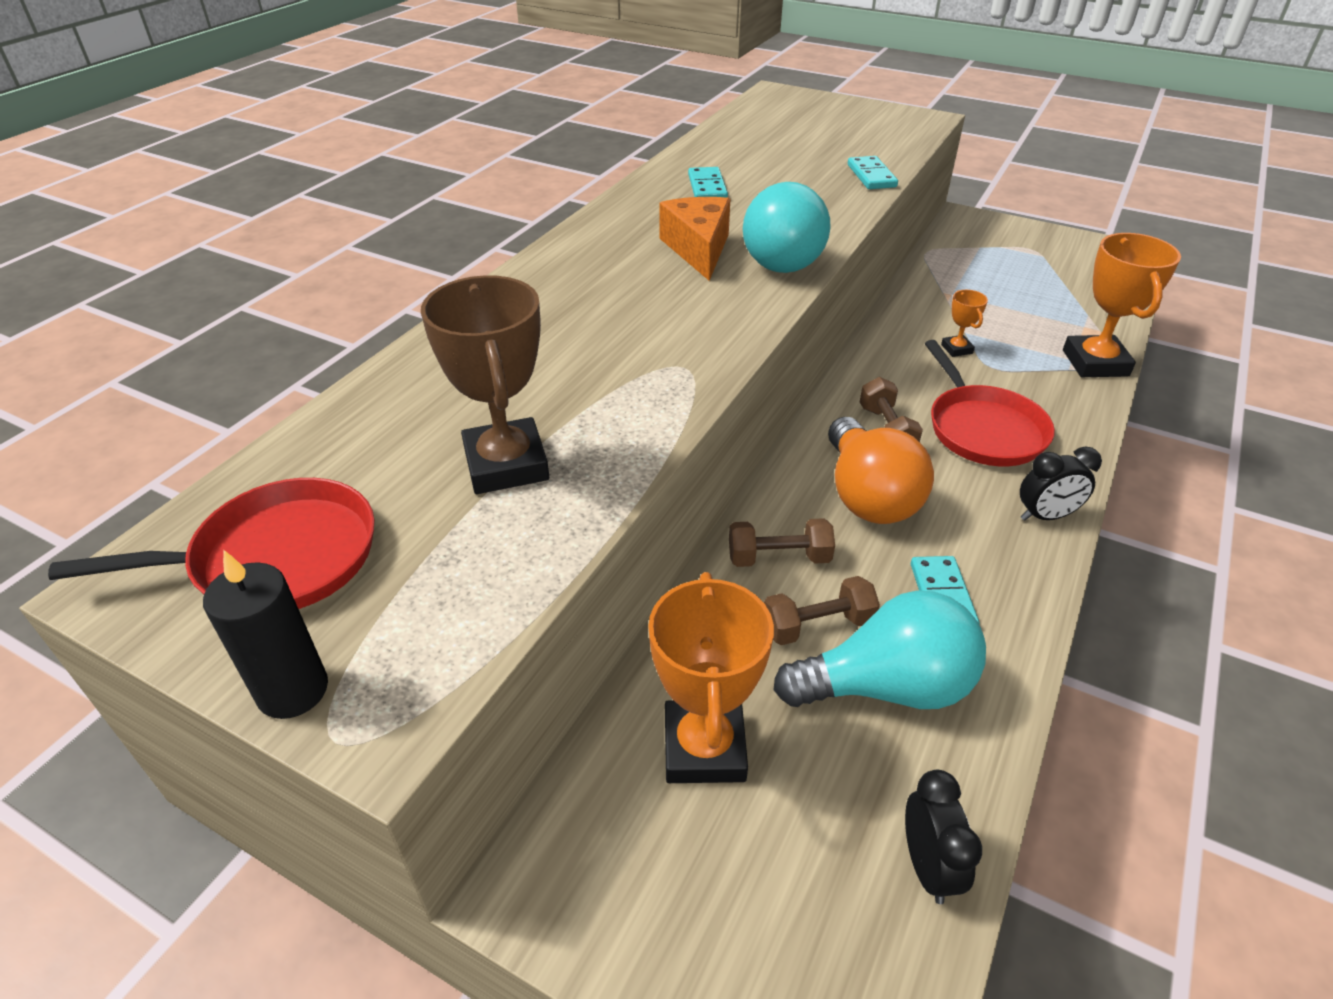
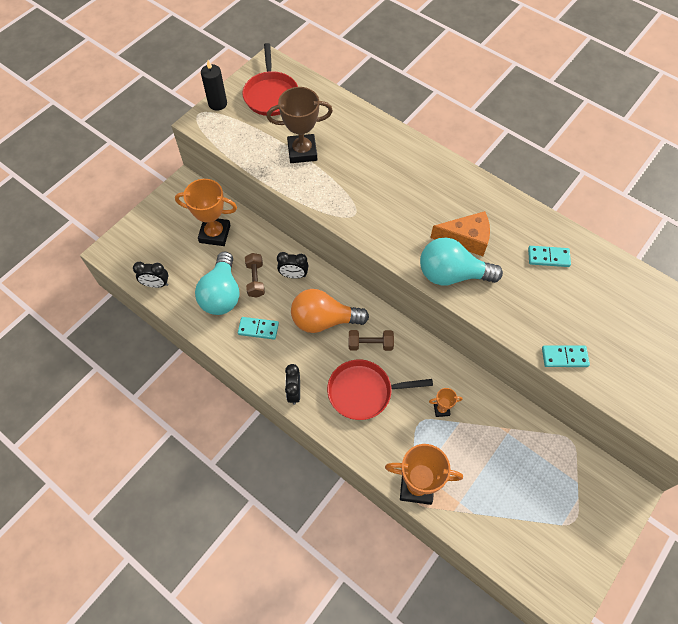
camera: 100 degrees right, 20 degrees up
brown dumbbell [729,518,835,567] -> black clock [277,252,308,279]

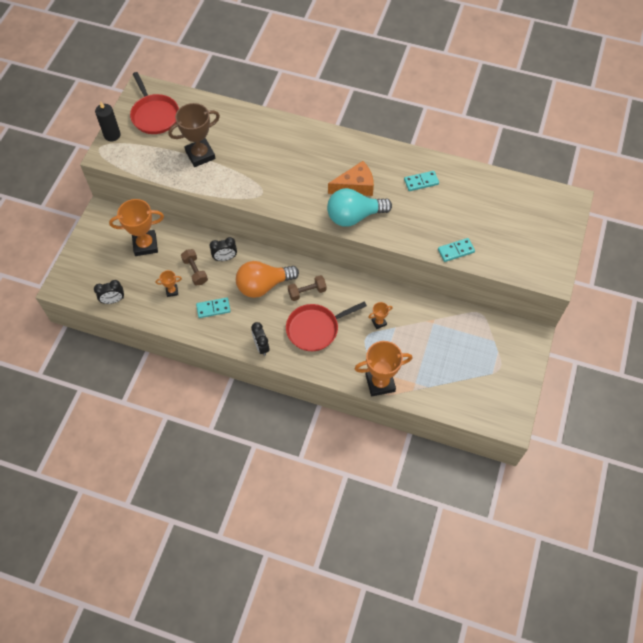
camera: 20 degrees left, 0 degrees up
turquoise light bulb [195,251,239,315] -> orange trophy [155,270,182,297]

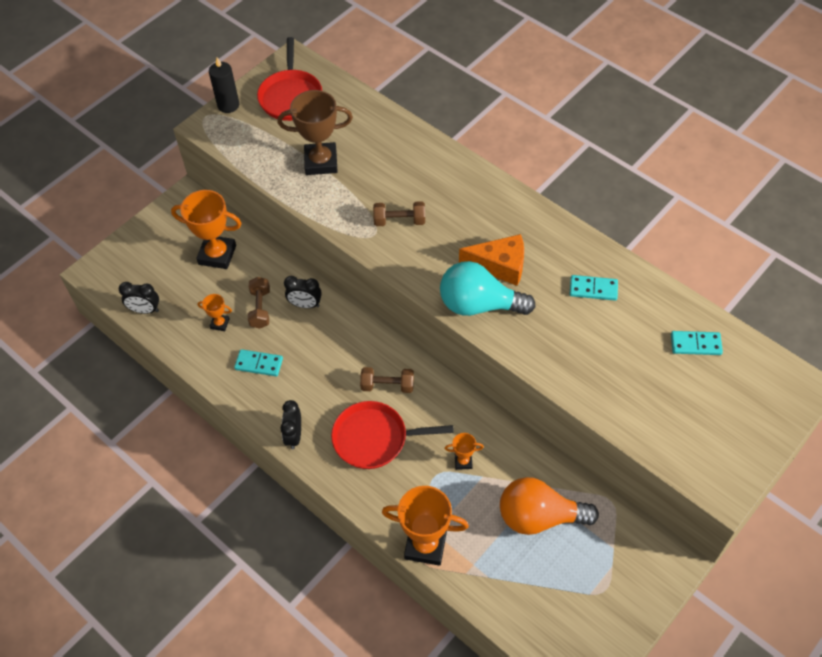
camera: 25 degrees right, 5 degrees down
orange light bulb [236,261,299,298] -> orange light bulb moved to [500,477,599,535]
turquoise domino [438,238,475,262] -> turquoise domino moved to [671,331,723,355]
none -> brown dumbbell [373,201,425,226]

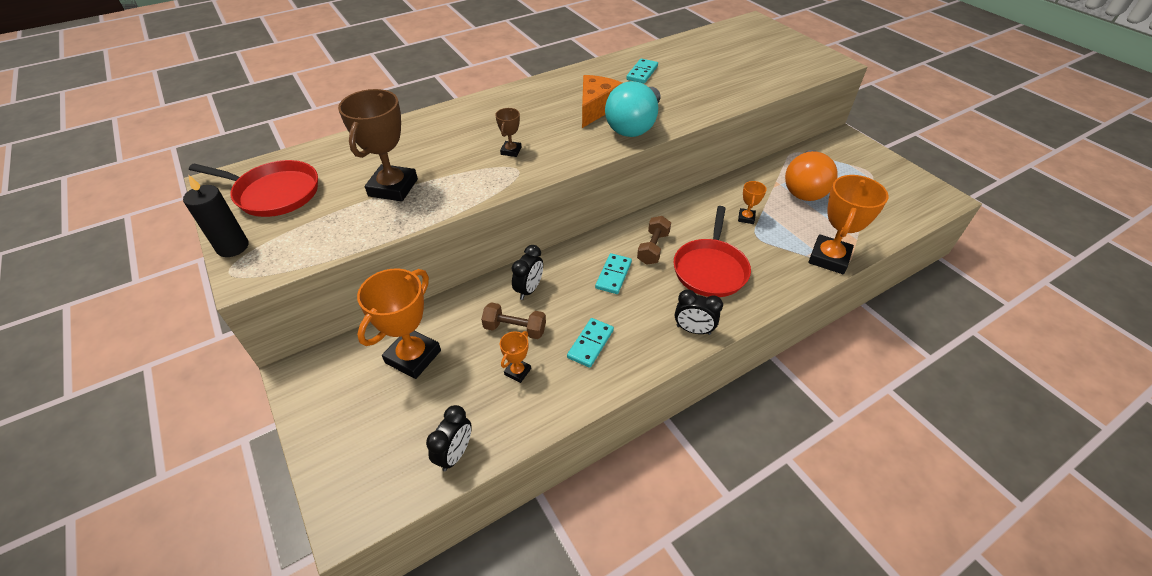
camera: 75 degrees left, 10 degrees down
brown dumbbell [373,201,425,226] -> brown trophy [495,108,522,157]
turquoise domino [671,331,723,355] -> turquoise domino moved to [595,253,632,294]

